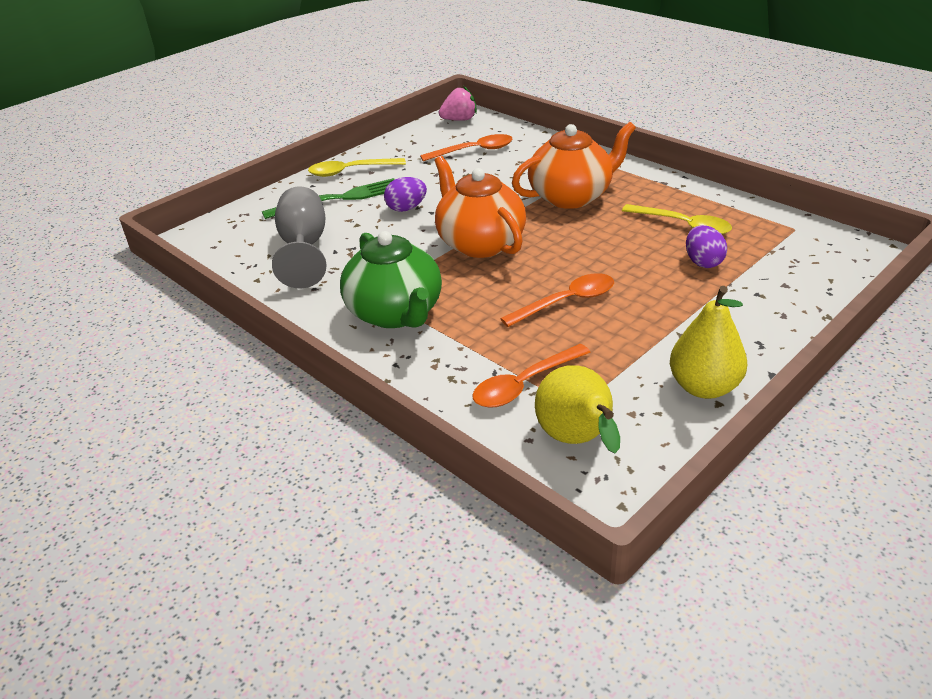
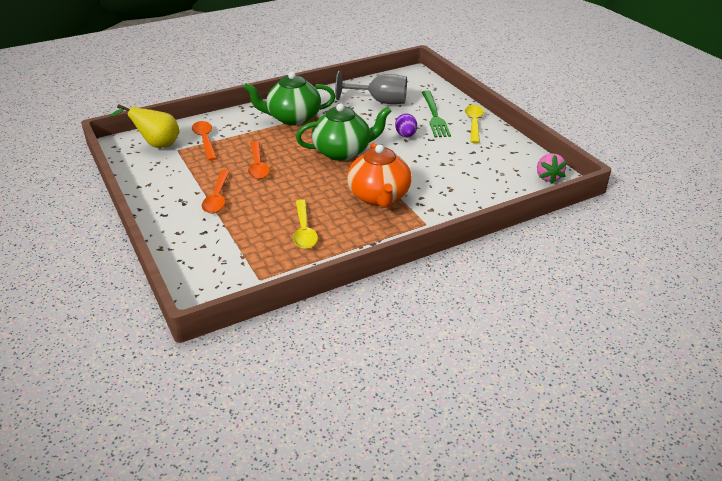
camera: 105 degrees right, 0 degrees up
orange spoon [420,134,512,161] -> orange spoon moved to [202,169,230,214]
orange teapot [435,156,526,258] -> green teapot [296,103,392,161]
yellow spoon [622,204,732,234] -> yellow spoon turned 60 degrees counterclockwise [293,199,318,249]
yellow pear [670,286,747,399] -> none
purple egg [686,225,727,268] -> none

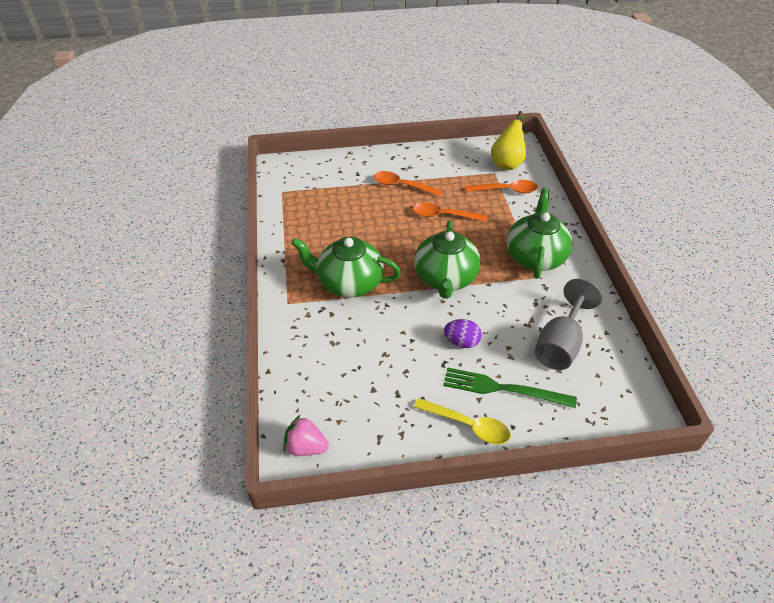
camera: 110 degrees right, 10 degrees up
yellow spoon [293,199,318,249] -> none
orange teapot [347,143,412,208] -> green teapot [291,237,401,298]

